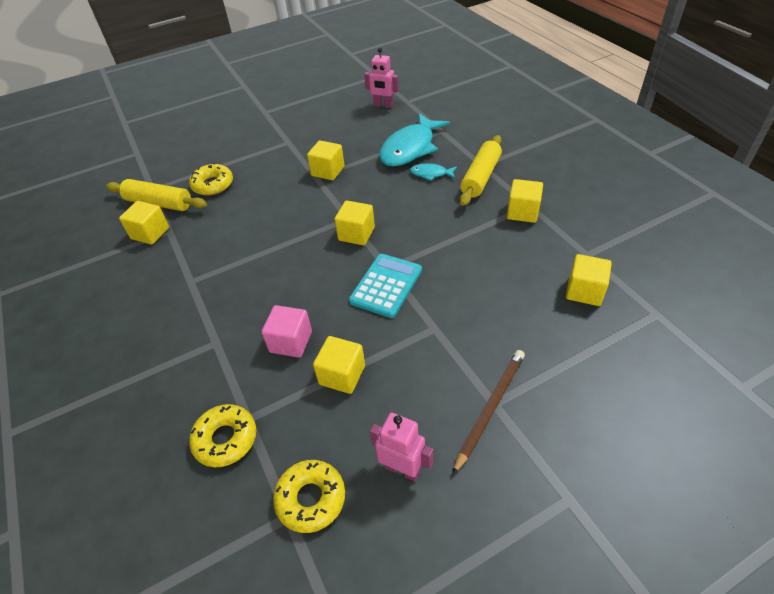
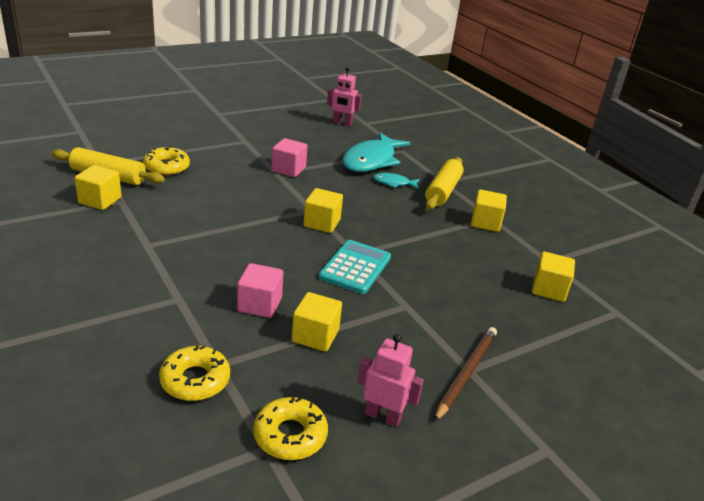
camera: 10 degrees left, 15 degrees down
yellow cube [307,140,345,180] -> pink cube [272,138,307,177]

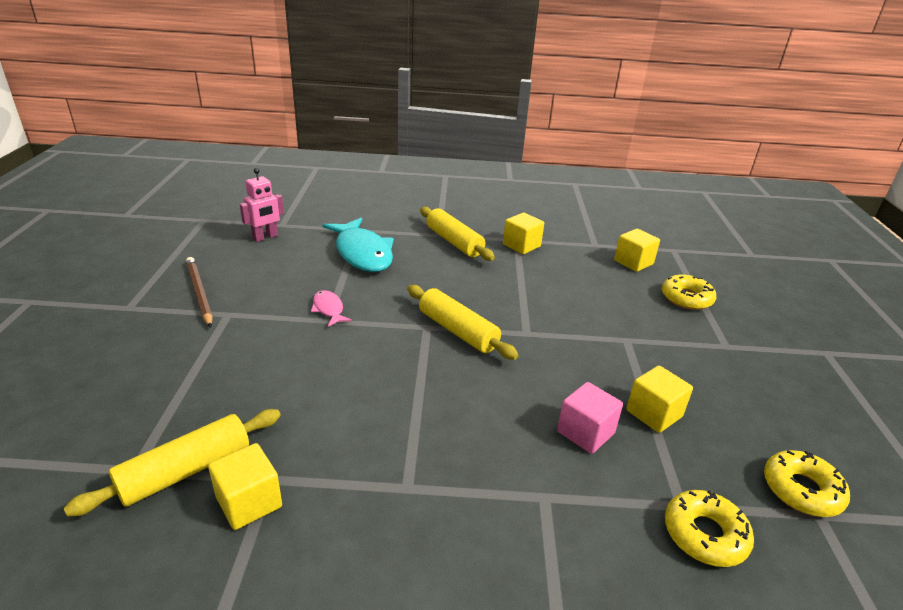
camera: 55 degrees left, 0 degrees up
yellow donut [143,146,190,176] -> yellow donut moved to [662,274,716,310]
pink cube [272,138,307,177] -> pink fish [311,290,352,327]
yellow cube [303,188,343,233] -> yellow rolling pin [407,285,519,360]
turquoise calculator [319,240,391,294] -> none
pink robot [358,334,424,427] -> none
turquoise fish [373,173,420,189] -> none
brown pencil [434,327,497,422] -> brown pencil moved to [186,257,213,327]

